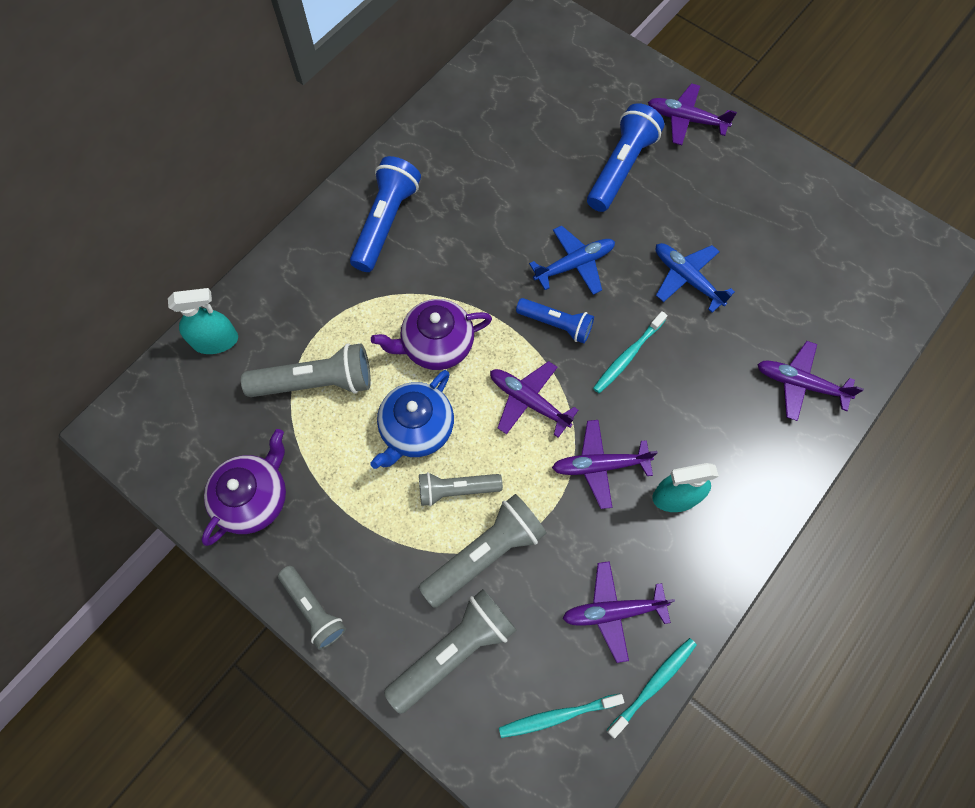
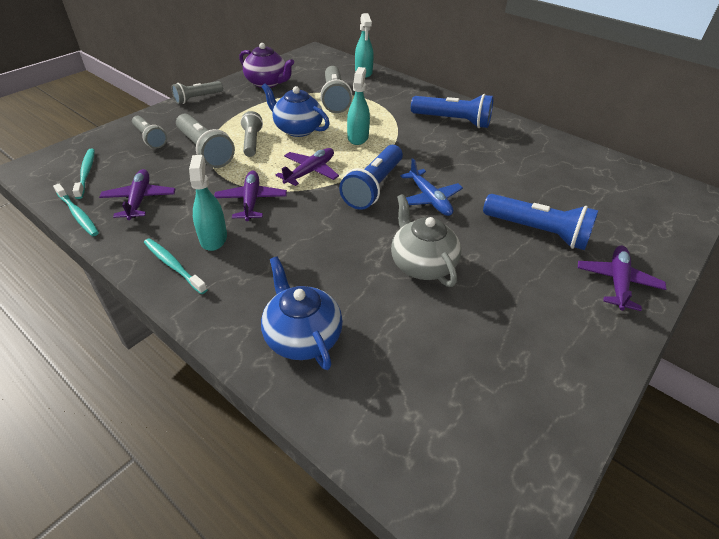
camera: 90 degrees right, 25 degrees down
purple teapot [371,299,492,370] -> turquoise spray bottle [347,67,370,145]
grey flashlight [384,589,516,714] -> grey flashlight [132,116,167,148], size x0.64
blue flashlight [516,298,594,343] -> blue flashlight [339,145,403,210], size x1.56
turquoise toothbrush [593,311,668,393] -> turquoise toothbrush moved to [144,238,208,294]
blue plane [656,243,735,313] -> grey teapot [391,194,461,287]
purple plane [757,341,864,421] -> blue teapot [261,256,343,370]

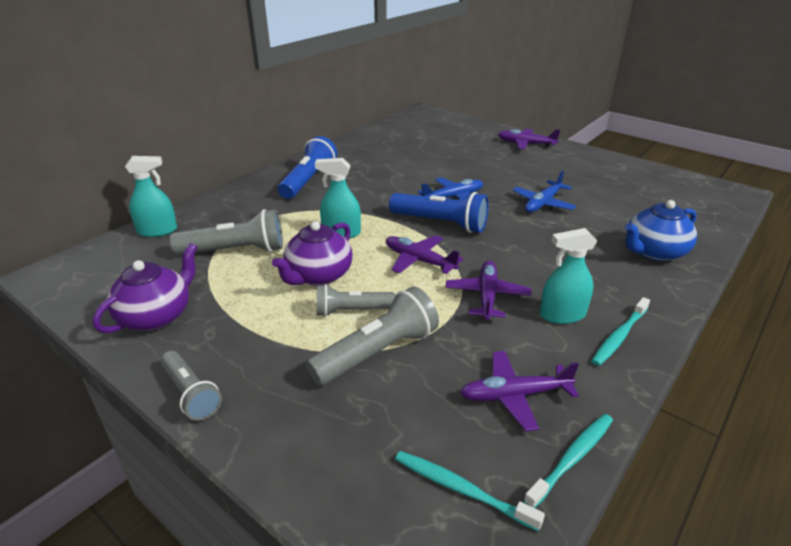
camera: 90 degrees left, 10 degrees down
turquoise toothbrush [73,149,95,199] -> turquoise toothbrush turned 45 degrees clockwise [395,451,545,531]
grey flashlight [132,116,167,148] -> none
purple plane [214,170,287,221] -> purple plane turned 105 degrees clockwise [445,260,532,320]
blue teapot [262,83,330,137] -> purple teapot [272,221,353,286]
grey teapot [391,194,461,287] -> blue plane [512,170,576,213]
blue flashlight [483,194,598,250] -> none

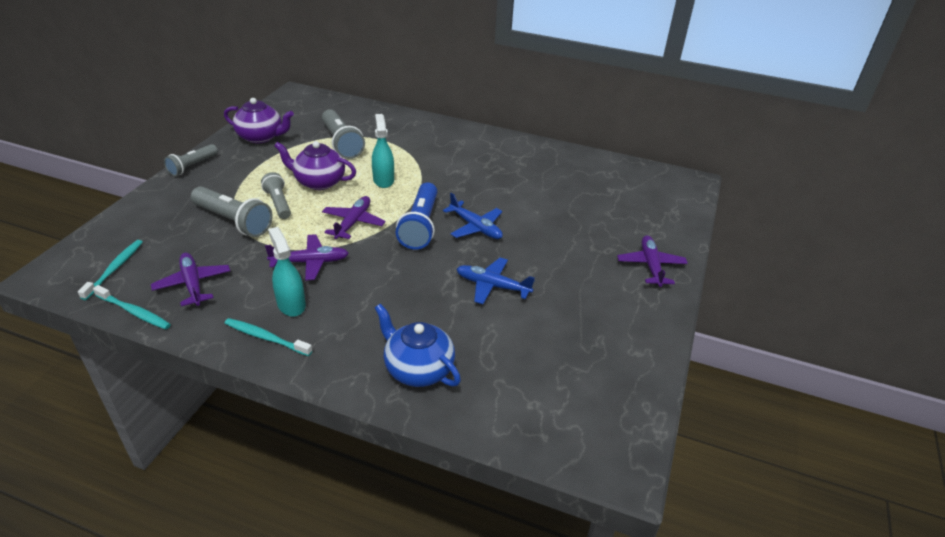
camera: 70 degrees right, 5 degrees up
turquoise spray bottle [125,156,177,237] -> none
blue flashlight [278,136,337,199] -> none

